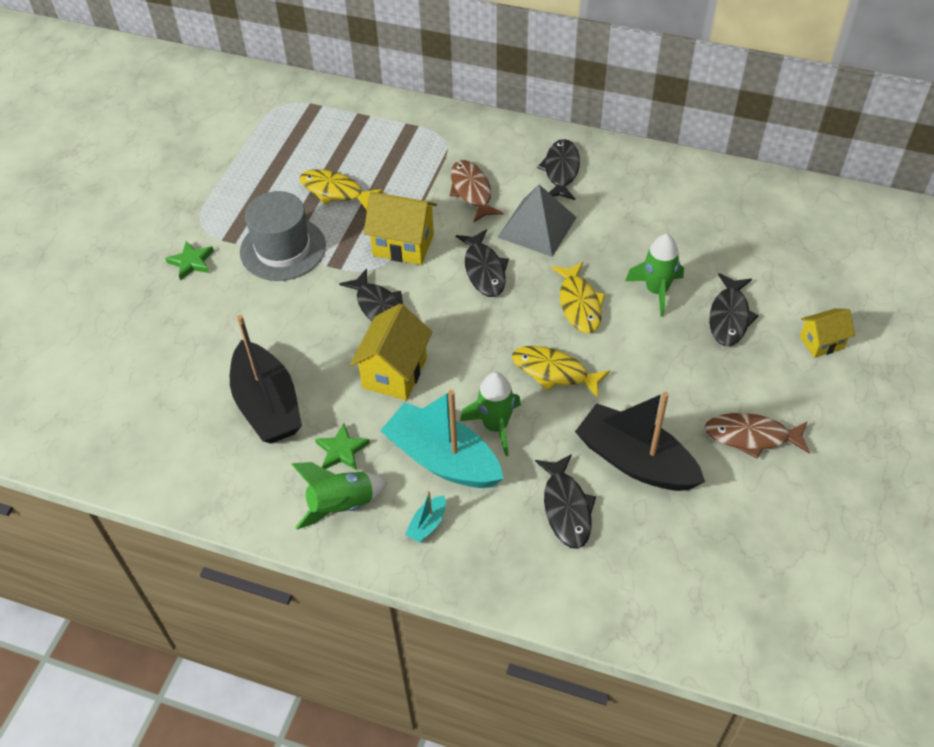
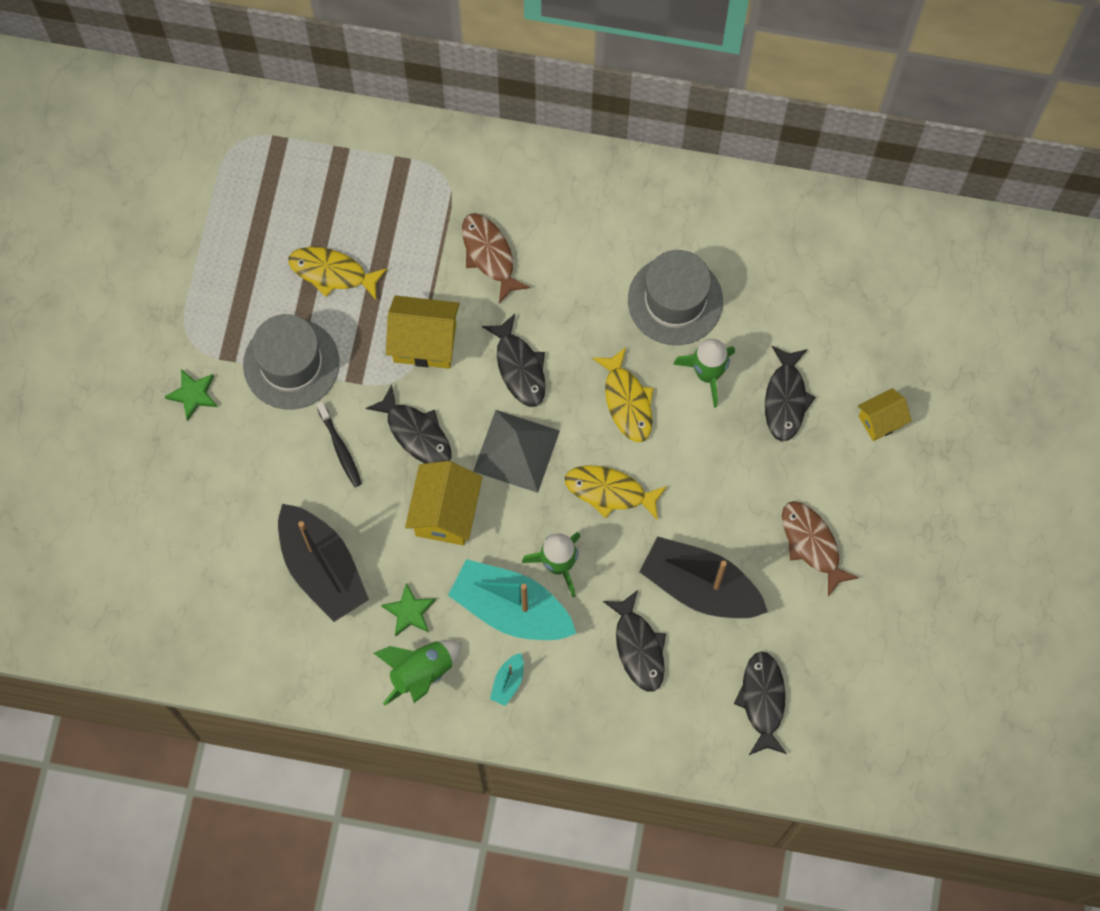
camera: 10 degrees left, 20 degrees up
grey pyramid [497,185,577,257] -> grey pyramid moved to [473,410,560,493]
black fish [537,139,580,200] -> black fish moved to [734,651,787,755]
brown fish [704,413,810,459] -> brown fish turned 60 degrees clockwise [782,501,859,597]
none -> black toothbrush [317,402,362,487]
none -> grey hat [628,250,723,345]

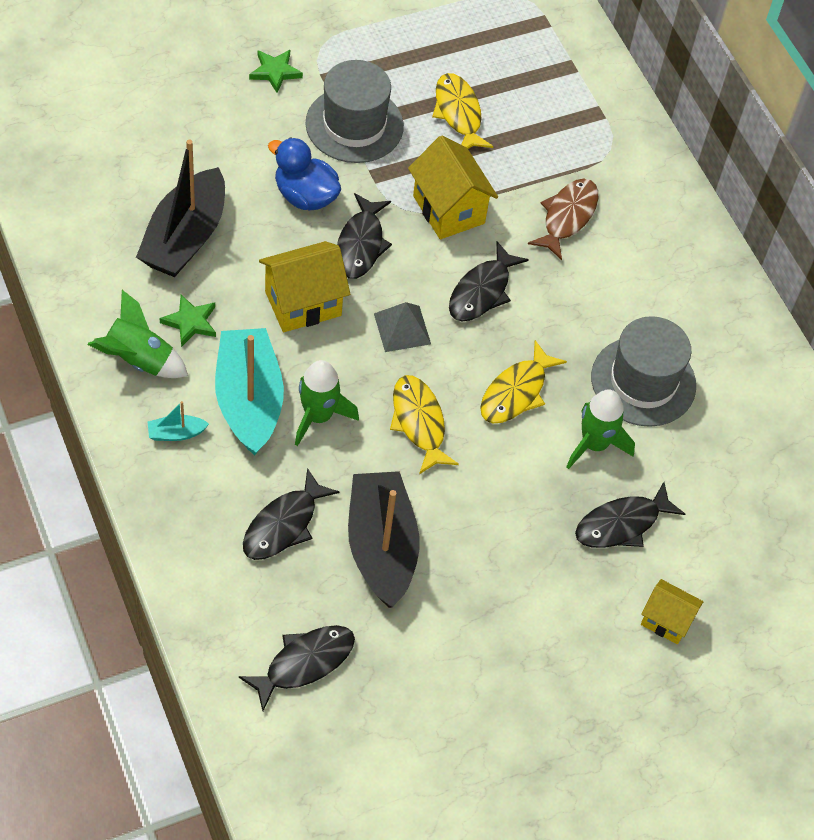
camera: 50 degrees right, 15 degrees down
black toothbrush [317,402,362,487] -> blue duck [268,137,341,211]
grey pyramid [473,410,560,493] -> grey pyramid [374,302,431,352], size x0.64
brown fish [782,501,859,597] -> none

